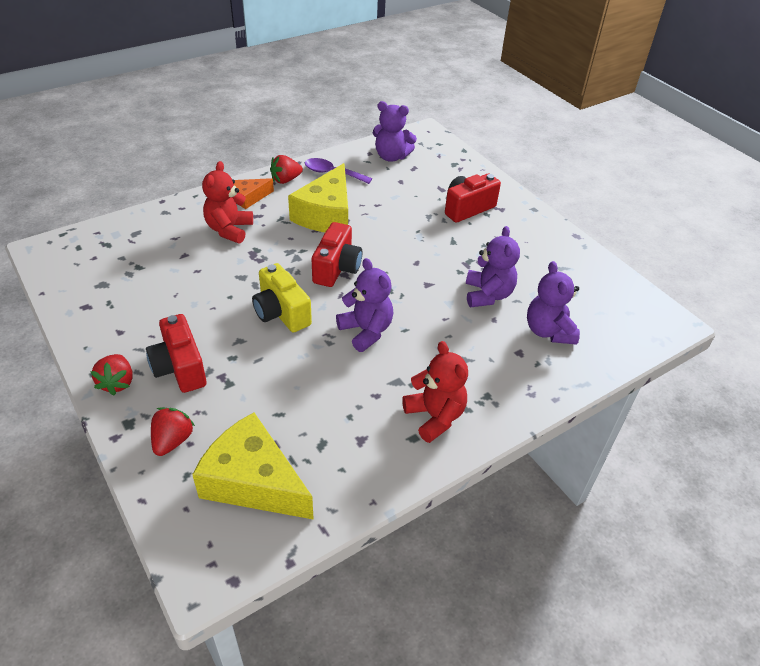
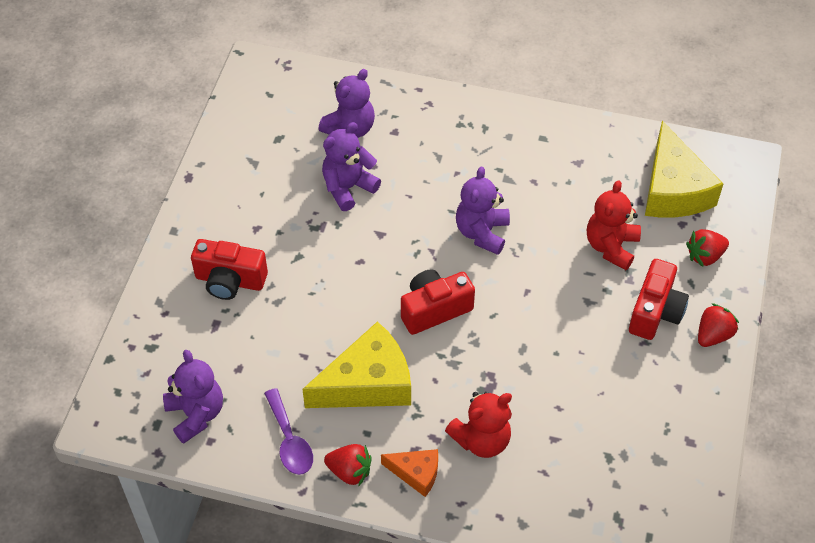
camera: 130 degrees left, 10 degrees up
yellow camera [252,263,312,333] -> none
red teddy bear [402,341,468,443] -> red teddy bear moved to [587,180,641,270]

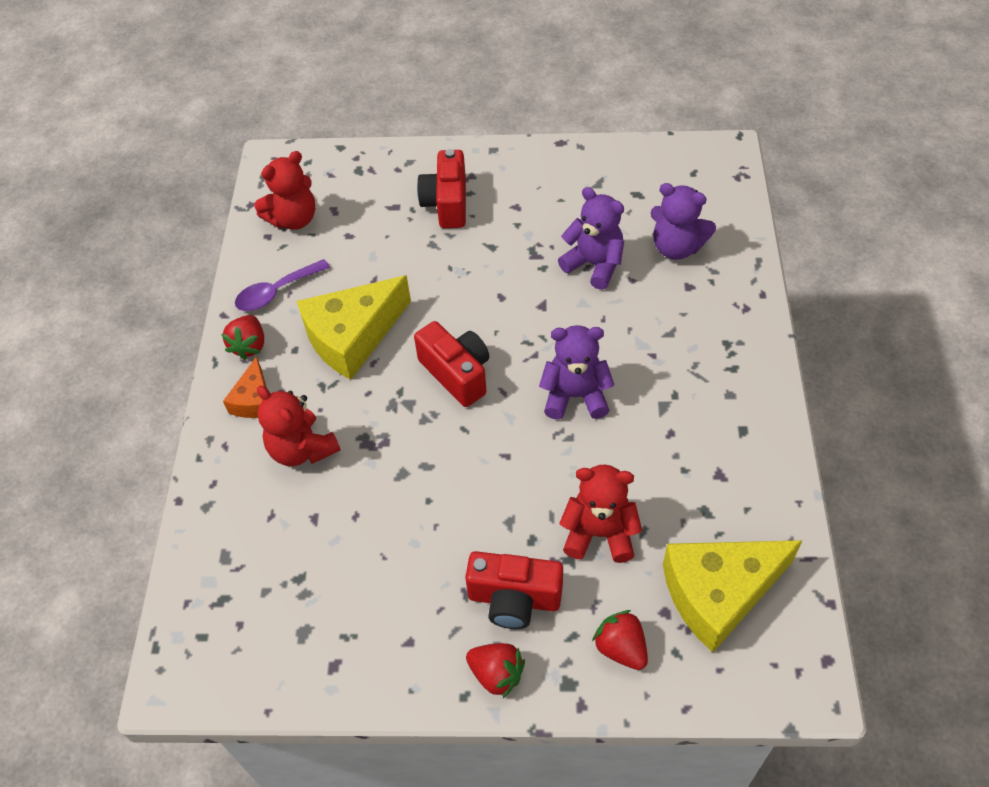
camera: 80 degrees right, 0 degrees up
purple teddy bear [163,349,223,444] -> red teddy bear [254,151,315,230]
yellow cheese [302,321,411,408] -> yellow cheese turned 90 degrees clockwise [297,275,411,380]

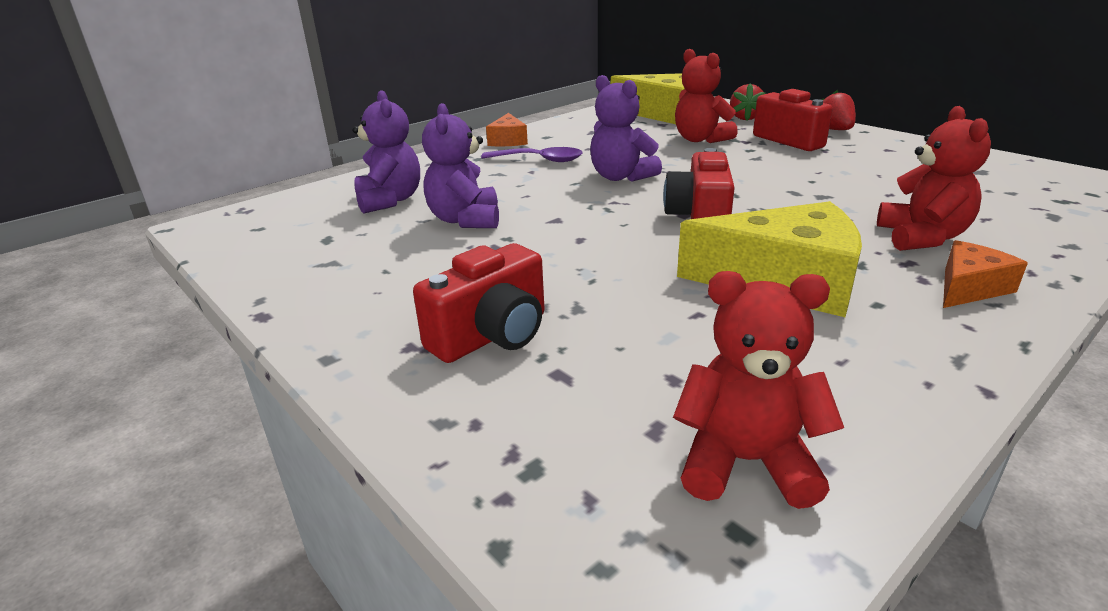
camera: 135 degrees left, 25 degrees down
red strawberry [221,315,264,360] -> none
purple spoon [235,259,330,311] -> purple spoon moved to [481,147,583,162]
none -> orange cheese [486,113,528,146]

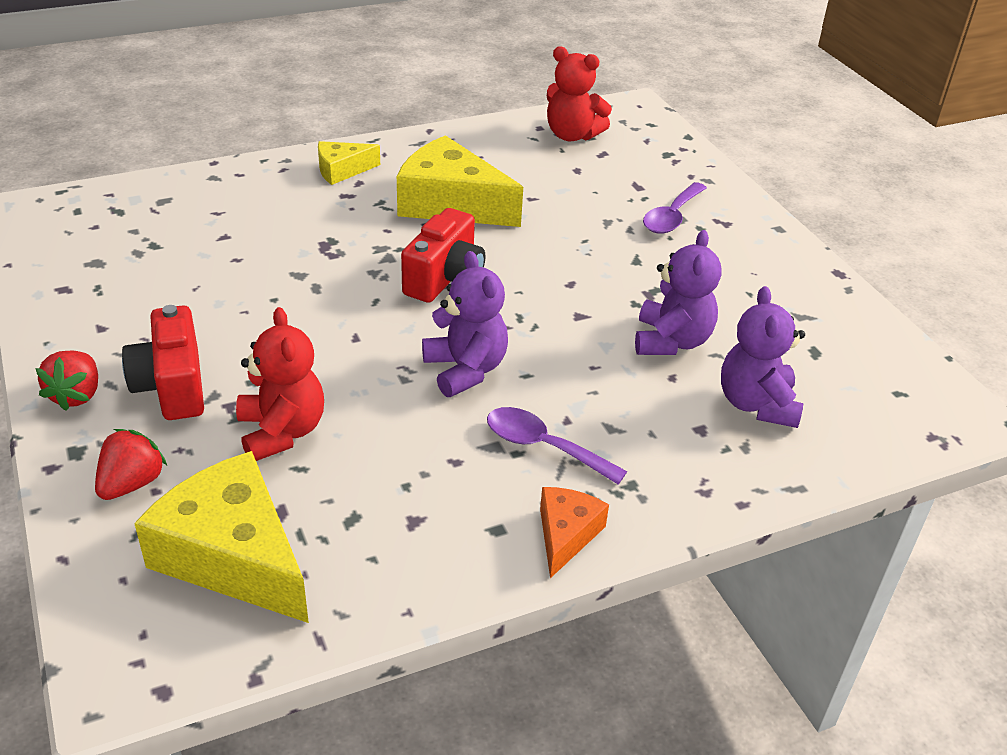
camera: 165 degrees left, 10 degrees up
red camera [413,243,544,363] -> purple spoon [643,182,707,234]
red teddy bear [877,106,991,251] -> none
orange cheese [943,240,1028,308] -> yellow cheese [318,141,380,185]

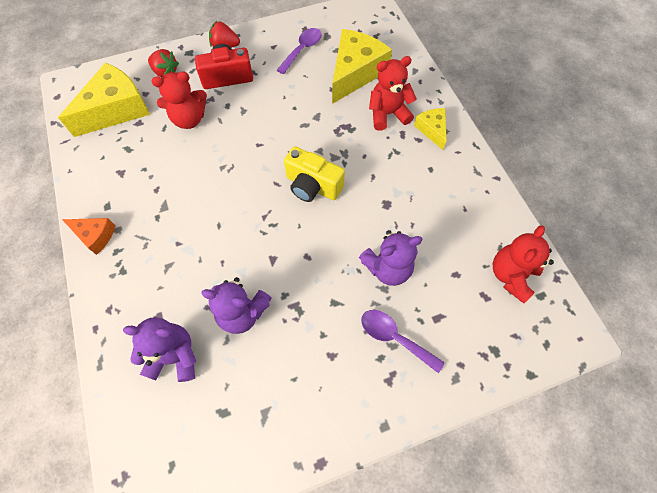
camera: 95 degrees right, 25 degrees up
yellow cheese [397,135,523,227] -> yellow cheese moved to [332,29,392,104]
red camera [401,208,485,303] -> yellow camera [284,146,345,202]
purple teddy bear [422,251,508,397] -> purple teddy bear moved to [359,230,422,286]
purple spoon [487,407,627,484] -> purple spoon moved to [277,28,322,74]
none -> red teddy bear [369,56,417,131]

